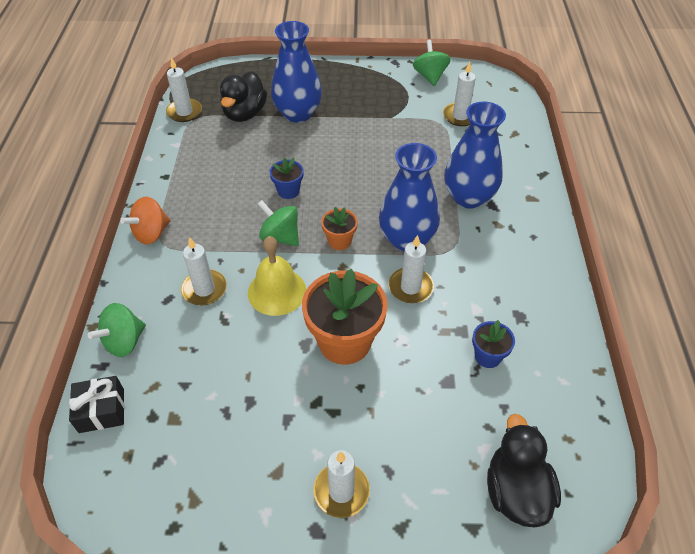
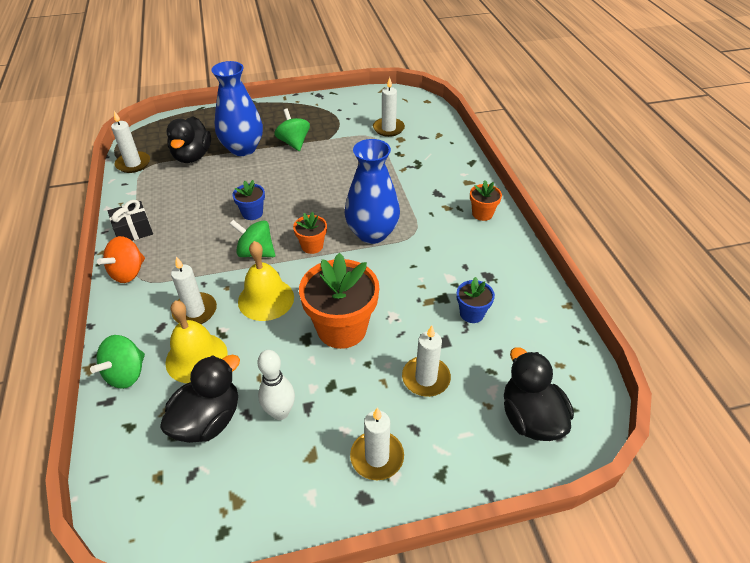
camera: 15 degrees left, 5 degrees down
black gift [69,376,125,433] -> black gift moved to [108,200,153,241]
white candle [388,235,434,303] -> white candle moved to [402,325,451,397]
green spinning top [413,40,451,86] -> green spinning top moved to [274,109,310,151]
blue vase [444,102,506,209] -> none
none -> black duck [160,355,240,443]
none -> yellow bell [165,301,228,383]
none -> white bowling pin [258,350,295,420]
none -> orange flower pot [470,180,502,221]

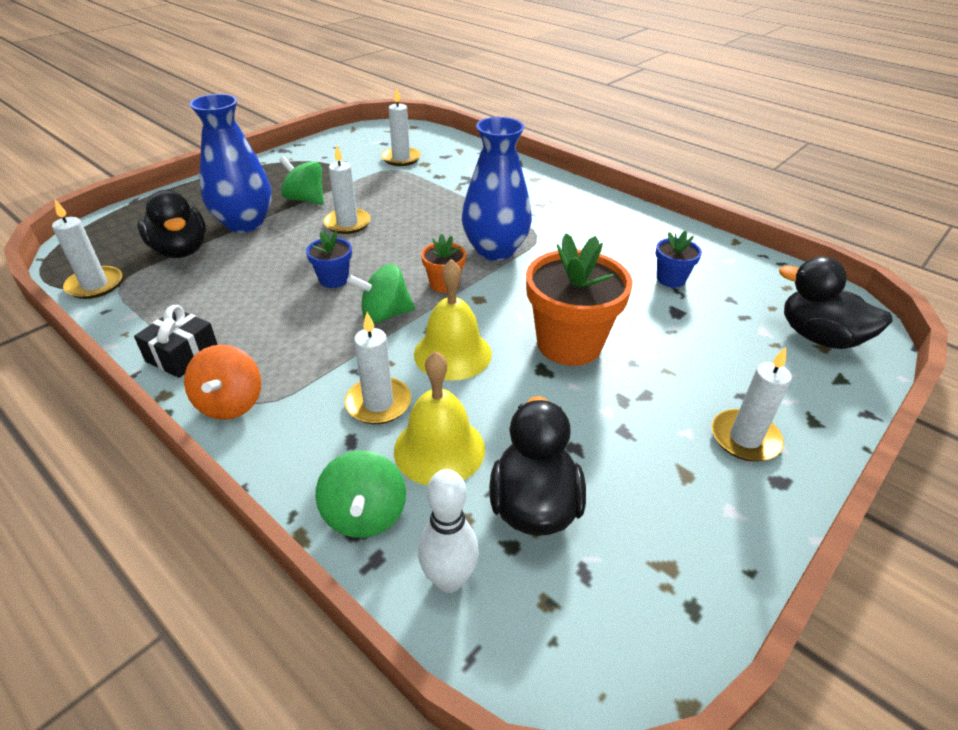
camera: 35 degrees left, 5 degrees down
white bowling pin [258,350,295,420] -> white bowling pin moved to [418,469,479,593]
white candle [402,325,451,397] -> white candle moved to [323,145,371,234]
orange flower pot [470,180,502,221] -> none

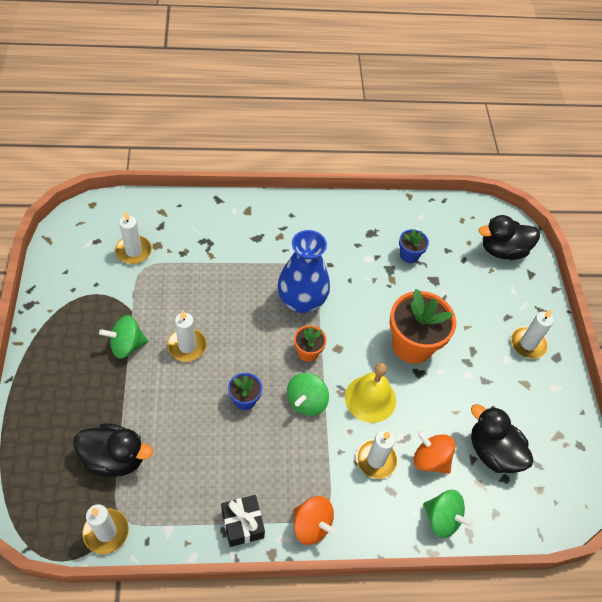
camera: 50 degrees left, 15 degrees up
blue vase [189,94,272,232] -> none
yellow bell [394,351,485,485] -> orange spinning top [414,430,455,474]
white bowling pin [418,469,479,593] -> none

